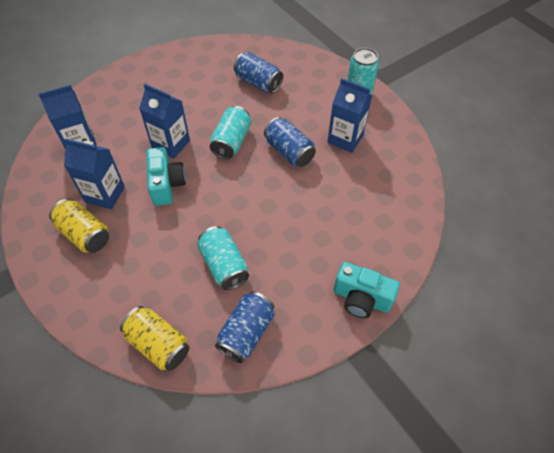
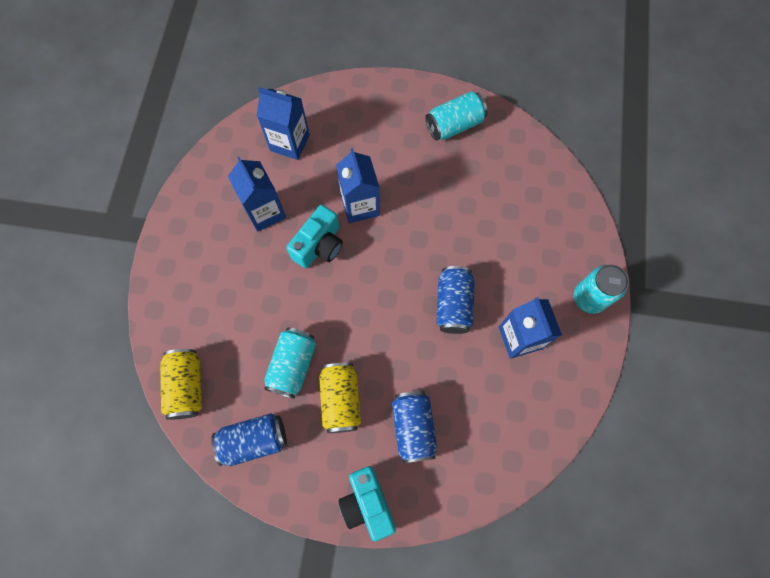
camera: 45 degrees right, 15 degrees up
yellow can [49,199,109,253] -> yellow can moved to [319,363,361,433]
turquoise can [210,106,251,159] -> turquoise can moved to [425,91,488,140]
blue can [234,52,283,93] -> blue can moved to [392,391,437,463]

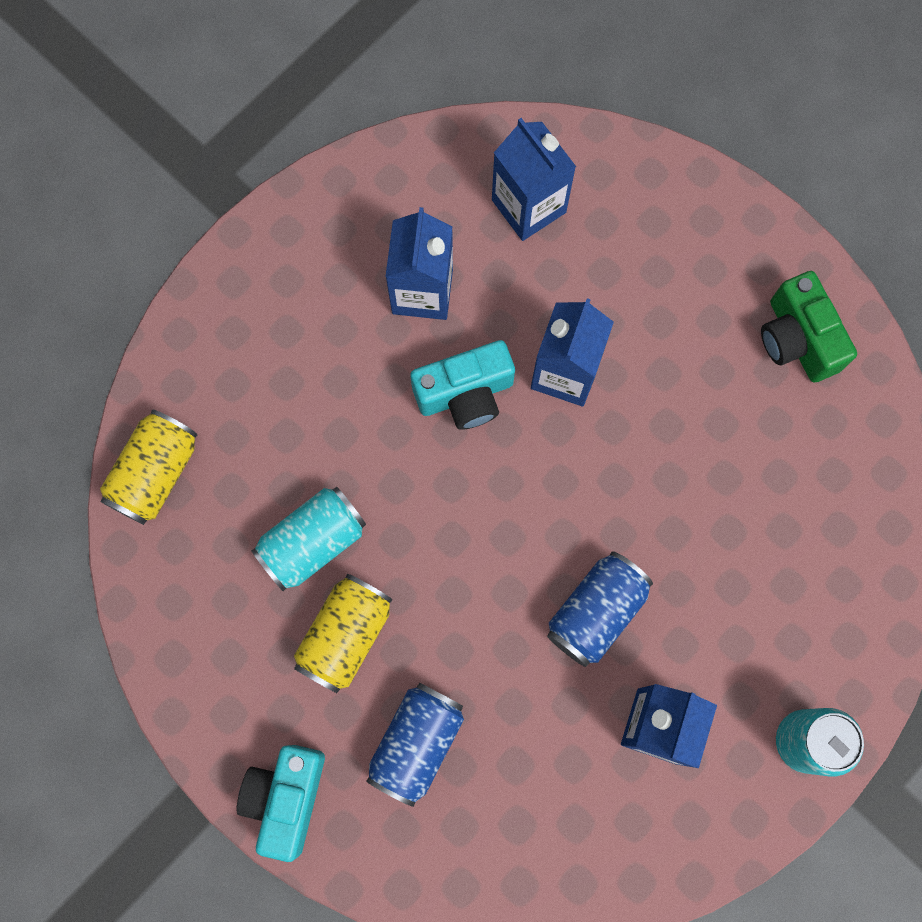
camera: 35 degrees right, 5 degrees up
blue can [211,413,287,466] -> none
turquoise can [425,91,488,140] -> green camera [761,271,857,382]

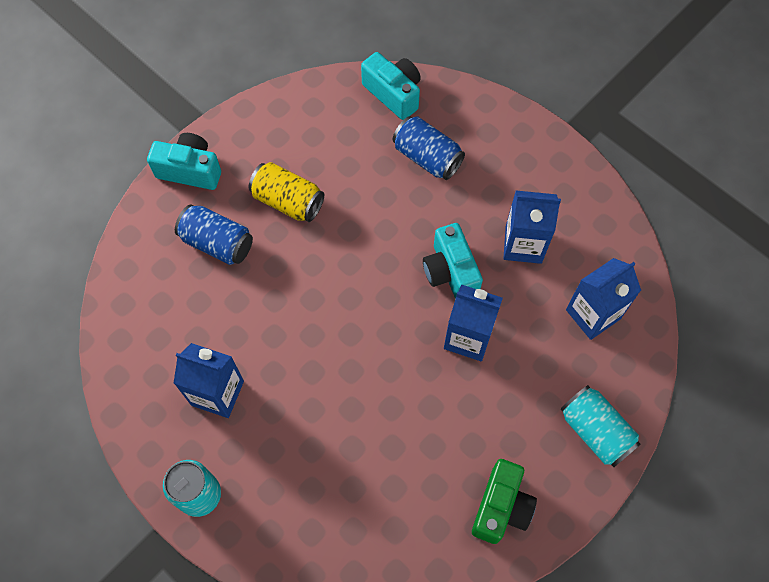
camera: 90 degrees right, 10 degrees down
yellow can [100,410,198,525] -> turquoise camera [361,52,421,120]
turquoise can [251,487,366,591] -> turquoise can moved to [560,385,641,467]
blue can [547,551,653,667] -> blue can moved to [393,116,465,180]
green camera [761,271,857,382] -> green camera turned 135 degrees clockwise [472,459,537,544]

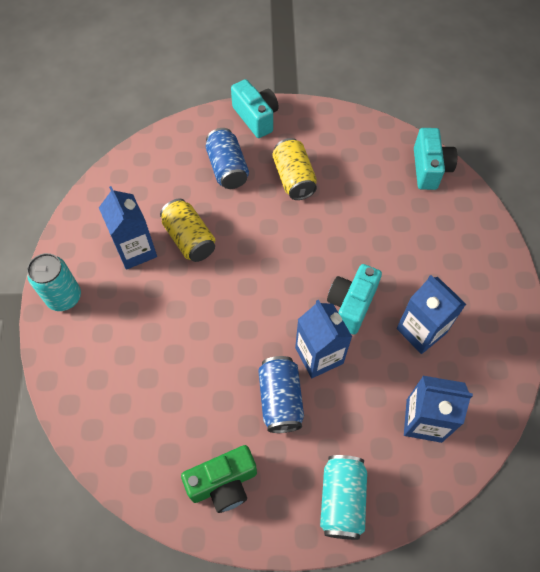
camera: 45 degrees right, 5 degrees down
blue can [393,116,465,180] -> blue can moved to [258,356,304,433]
none -> yellow can [160,199,215,262]

